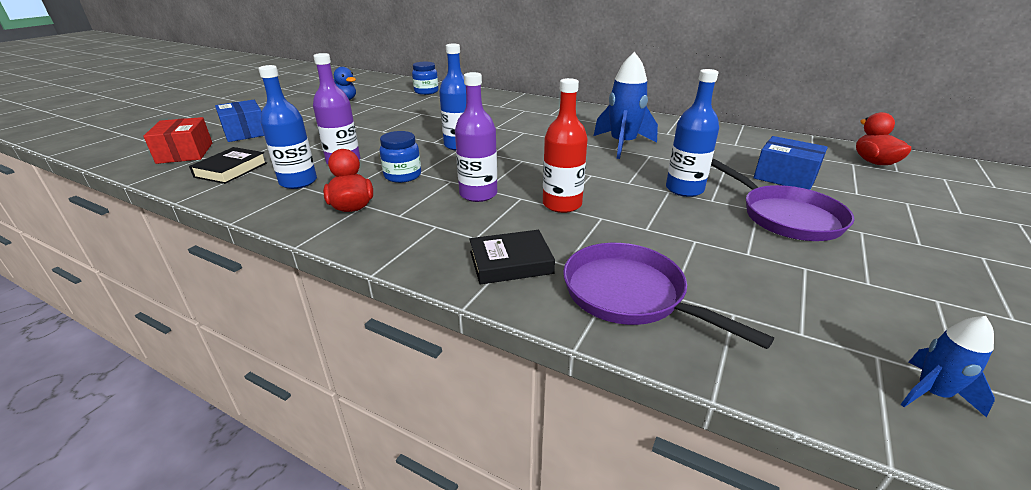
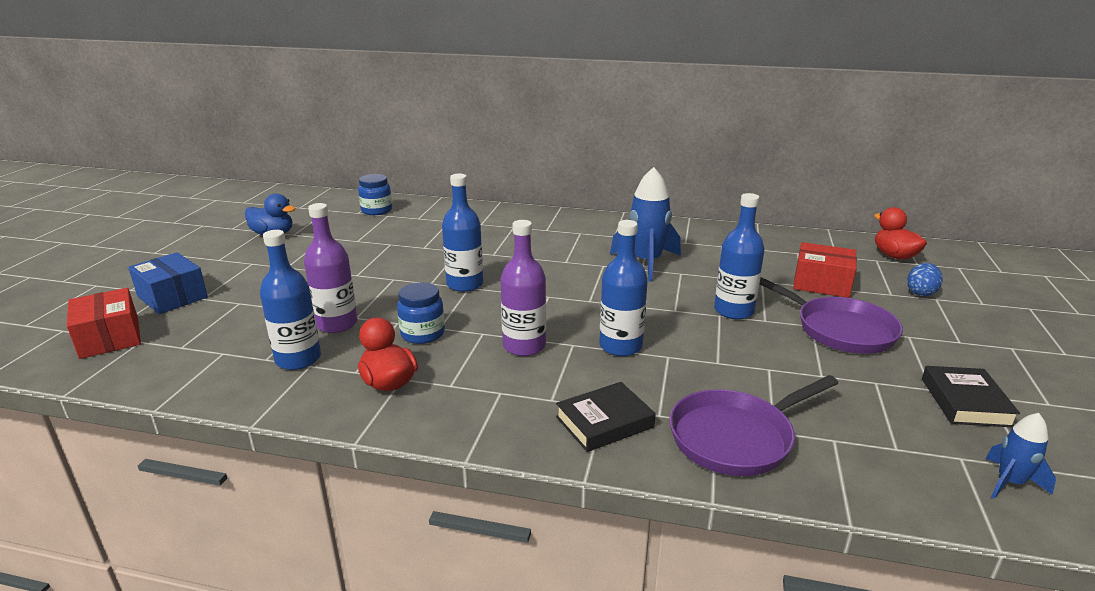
camera: 15 degrees left, 5 degrees down
black book [189,147,267,184] -> black book moved to [922,366,1020,428]
red bottle [543,78,588,213] -> blue bottle [599,220,648,356]
purple pan [563,243,774,349] -> purple pan turned 60 degrees counterclockwise [669,375,838,476]
blue box [754,136,828,190] -> red box [793,242,857,298]
none -> blue egg [907,263,943,296]

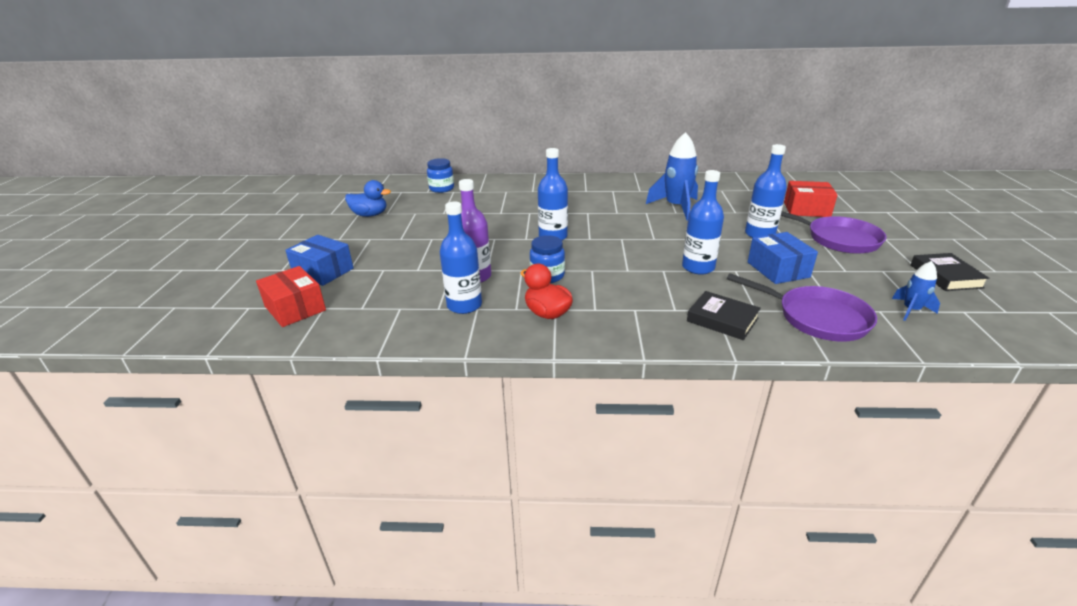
camera: 10 degrees left, 5 degrees up
purple bottle [500,220,546,356] -> none
black book [556,382,656,452] -> black book turned 75 degrees clockwise [687,291,761,340]
purple pan [669,375,838,476] -> purple pan turned 105 degrees counterclockwise [727,273,877,342]
red duck [874,207,927,260] -> none
blue egg [907,263,943,296] -> none
blue rocket [985,413,1056,499] -> blue rocket moved to [892,261,940,321]
none -> blue box [748,232,818,284]

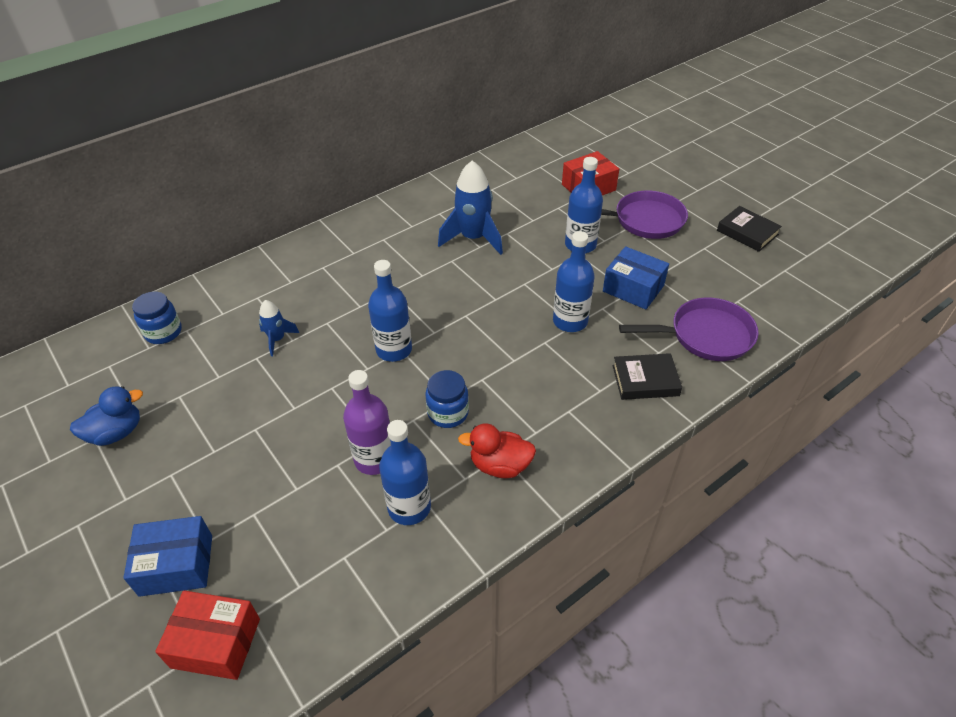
camera: 40 degrees left, 15 degrees up
blue rocket [892,261,940,321] -> blue rocket moved to [259,300,299,356]

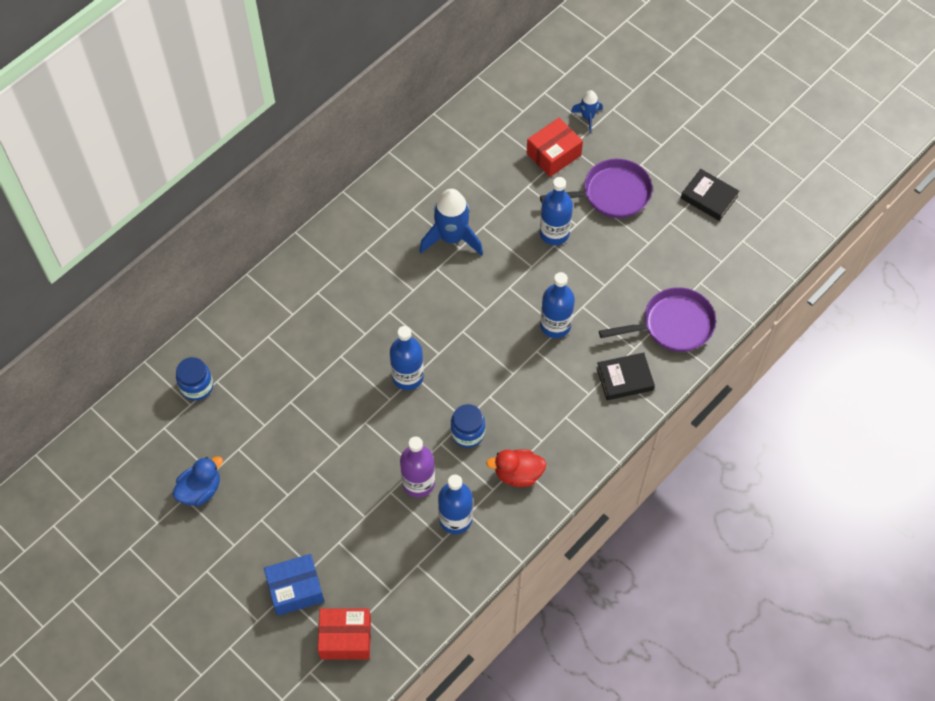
camera: 10 degrees left, 15 degrees up
blue rocket [259,300,299,356] -> blue rocket moved to [571,90,603,133]
blue box [603,246,669,309] -> none

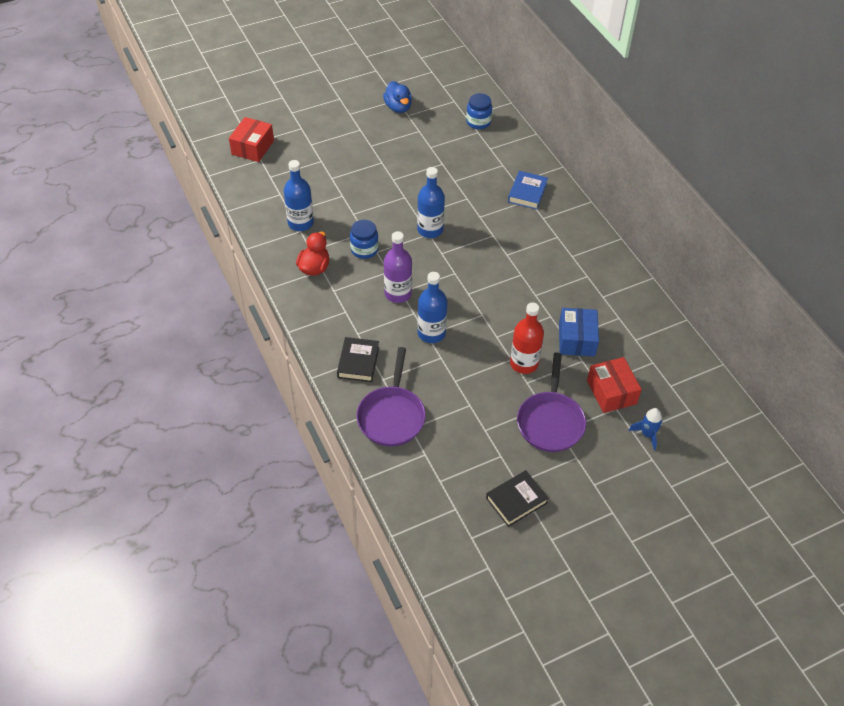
camera: 110 degrees right, 10 degrees down
blue box [264,554,324,616] -> blue box moved to [559,308,599,357]
purple bottle [400,437,435,497] -> purple bottle moved to [384,231,412,303]
blue rocket [420,189,483,256] -> none
blue bottle [540,177,573,245] -> red bottle [510,303,544,374]
none -> blue book [508,171,548,209]

